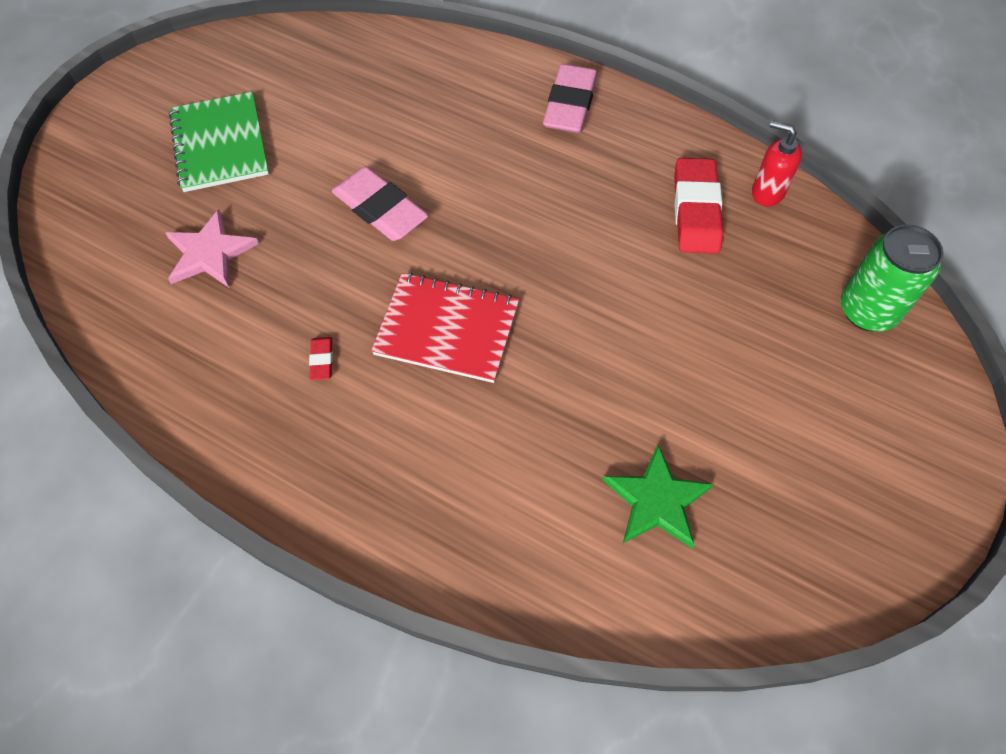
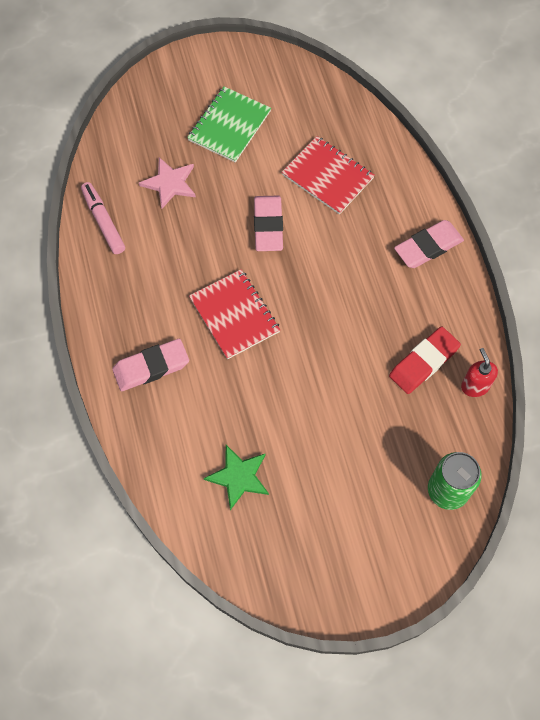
camera: 45 degrees right, 5 degrees up
red eraser [309,337,333,380] -> none
none -> pink marker [81,182,125,254]
none -> pink eraser [112,339,189,391]
none -> red notebook [282,136,375,215]

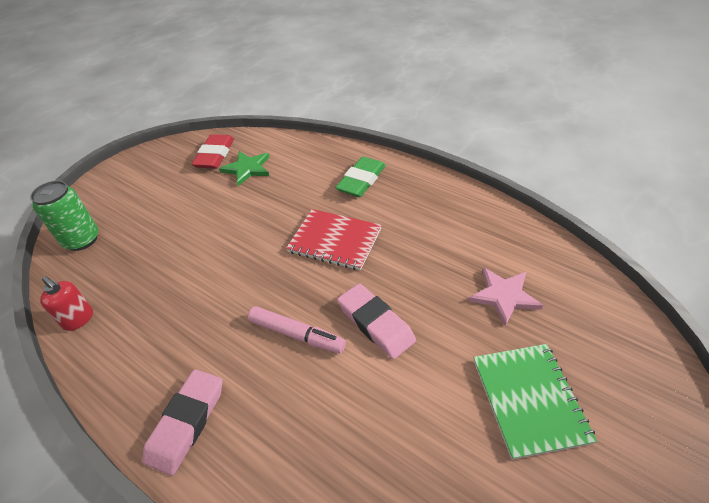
camera: 145 degrees right, 20 degrees down
pink marker [81,182,125,254] -> pink marker moved to [248,306,346,353]
pink eraser [112,339,189,391] -> green eraser [335,157,386,197]
red notebook [282,136,375,215] -> none
red eraser [389,327,461,394] -> red eraser moved to [192,134,234,169]

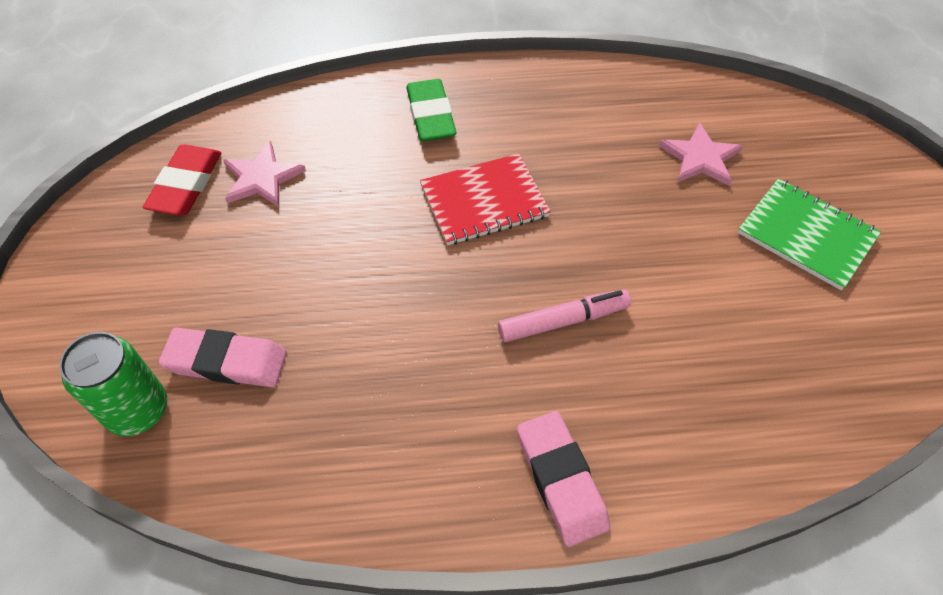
camera: 45 degrees left, 10 degrees up
red soap dispenser [40,276,93,331] -> none
red eraser [192,134,234,169] -> red eraser turned 45 degrees clockwise [143,145,221,215]
green star [219,151,269,186] -> pink star [223,141,306,207]
pink eraser [337,283,416,359] -> pink eraser moved to [159,328,287,387]

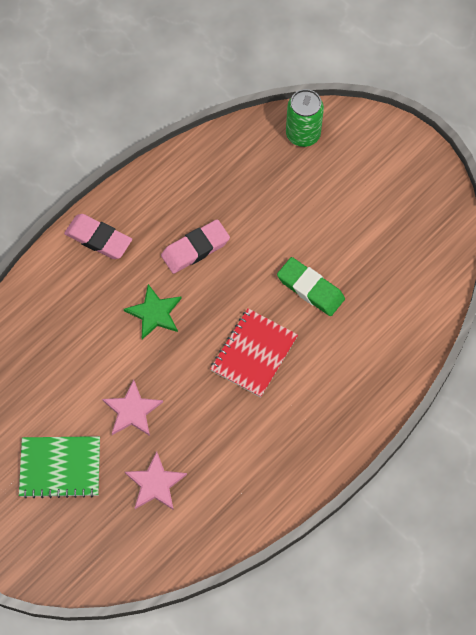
camera: 140 degrees right, 10 degrees up
red eraser [143,145,221,215] -> none
pink eraser [159,328,287,387] -> pink eraser moved to [161,219,230,274]
pink star [223,141,306,207] -> pink star moved to [102,380,163,436]
green eraser [406,79,457,141] -> green eraser moved to [277,257,345,316]
pink marker [498,289,631,342] -> green star [124,284,182,339]

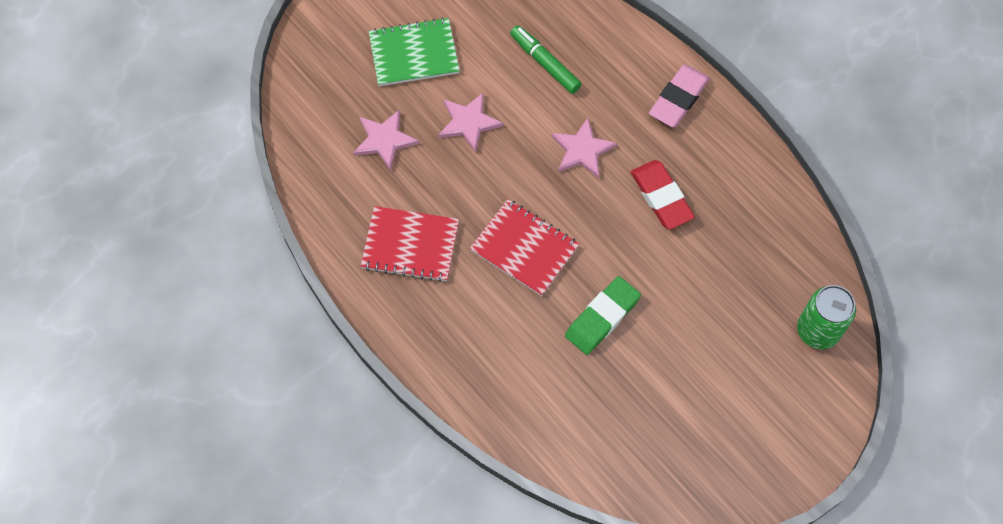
camera: 95 degrees right, 0 degrees up
green notebook [19,436,100,498] -> green notebook turned 75 degrees clockwise [369,17,460,86]
green star [124,284,182,339] -> pink star [551,118,618,178]
pink eraser [161,219,230,274] -> red eraser [631,160,695,229]
none -> red notebook [361,206,459,282]
none -> green marker [510,25,582,94]

